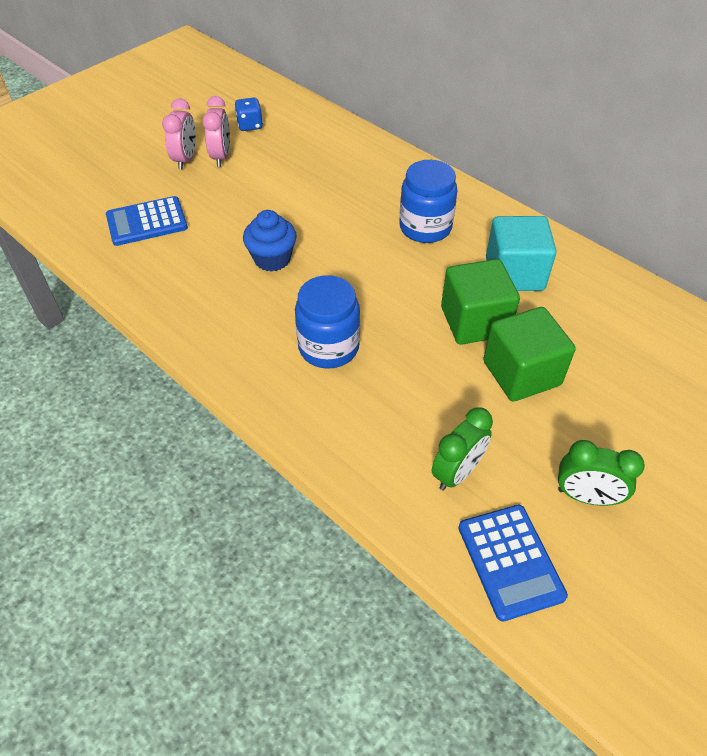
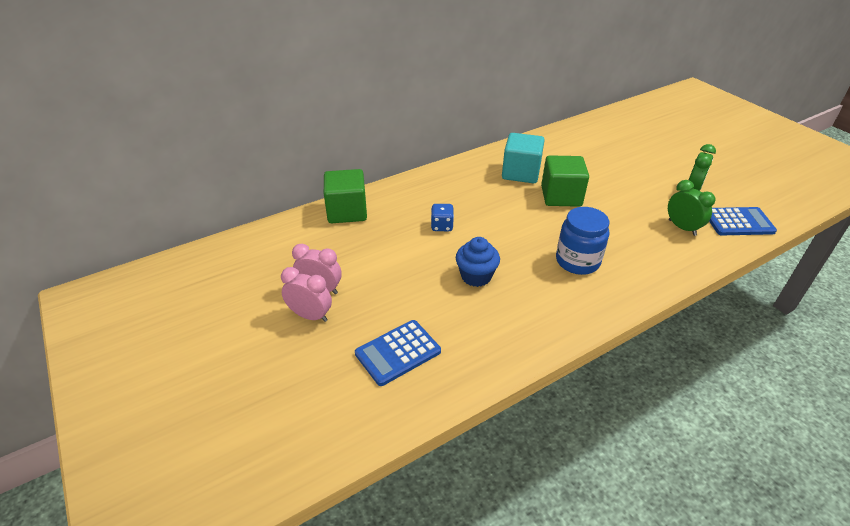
camera: 75 degrees left, 10 degrees down
blue calculator [106,196,188,246] -> blue calculator turned 60 degrees clockwise [355,320,441,386]
blue dice [234,98,263,131] -> blue dice moved to [431,204,454,231]
blue jar [399,160,457,243] -> none
green cube [483,307,576,401] -> green cube moved to [324,169,367,223]

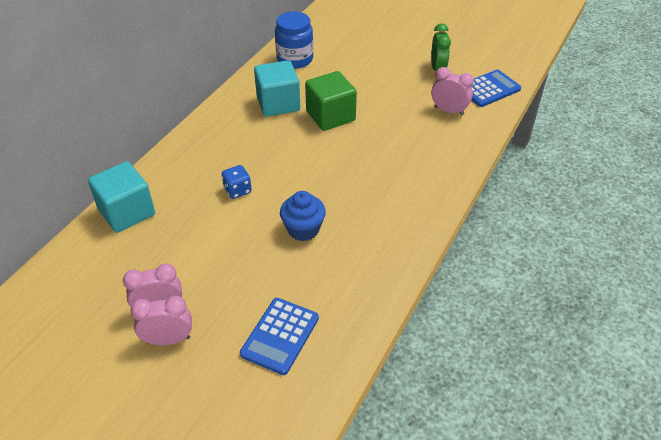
camera: 30 degrees left, 5 degrees up
green cube [324,169,367,223] -> turquoise cube [88,161,155,233]
blue jar [556,207,609,275] -> blue jar moved to [275,11,313,69]
green clock [668,180,716,236] -> pink clock [432,67,474,115]

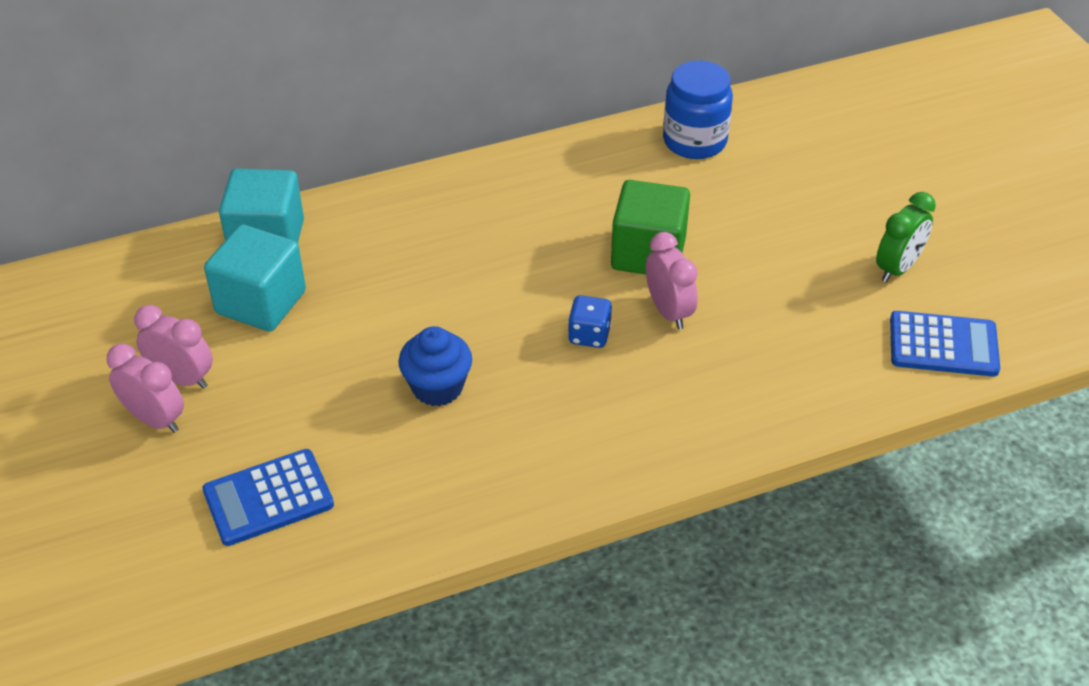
camera: 40 degrees right, 0 degrees up
blue dice [222,165,252,199] -> blue dice moved to [568,295,612,348]
turquoise cube [254,60,300,117] -> turquoise cube moved to [204,224,306,332]
pink clock [432,67,474,115] -> pink clock moved to [646,232,698,329]

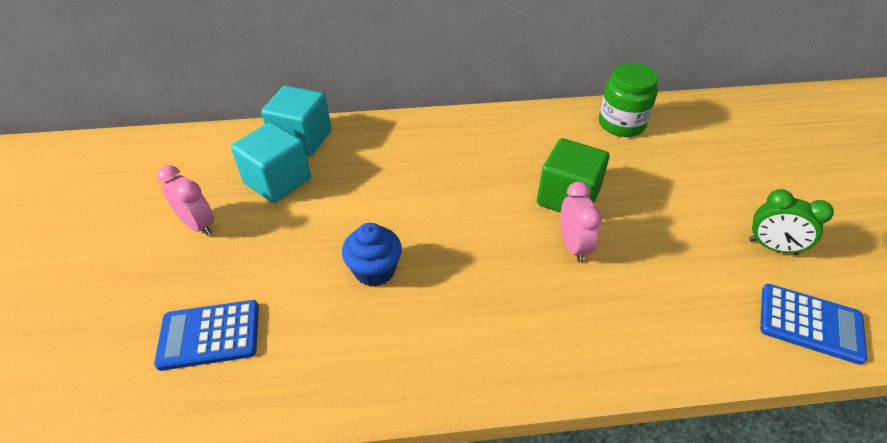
camera: 15 degrees right, 0 degrees up
pink clock [107,344,184,433] -> none
blue dice [568,295,612,348] -> none
blue jar [663,61,733,159] -> green jar [599,63,659,137]
green clock [876,192,936,282] -> green clock turned 60 degrees clockwise [749,189,834,255]

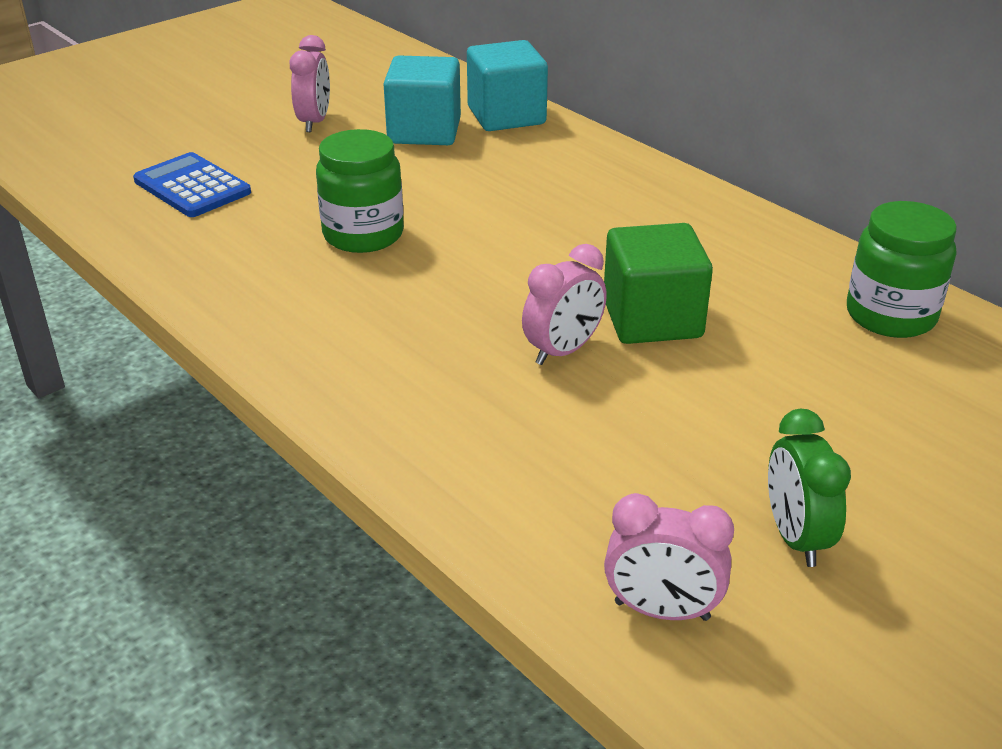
camera: 55 degrees right, 10 degrees down
blue cupcake [342,223,402,287] -> green jar [316,129,404,253]
blue calculator [760,284,867,365] -> pink clock [604,493,734,621]

